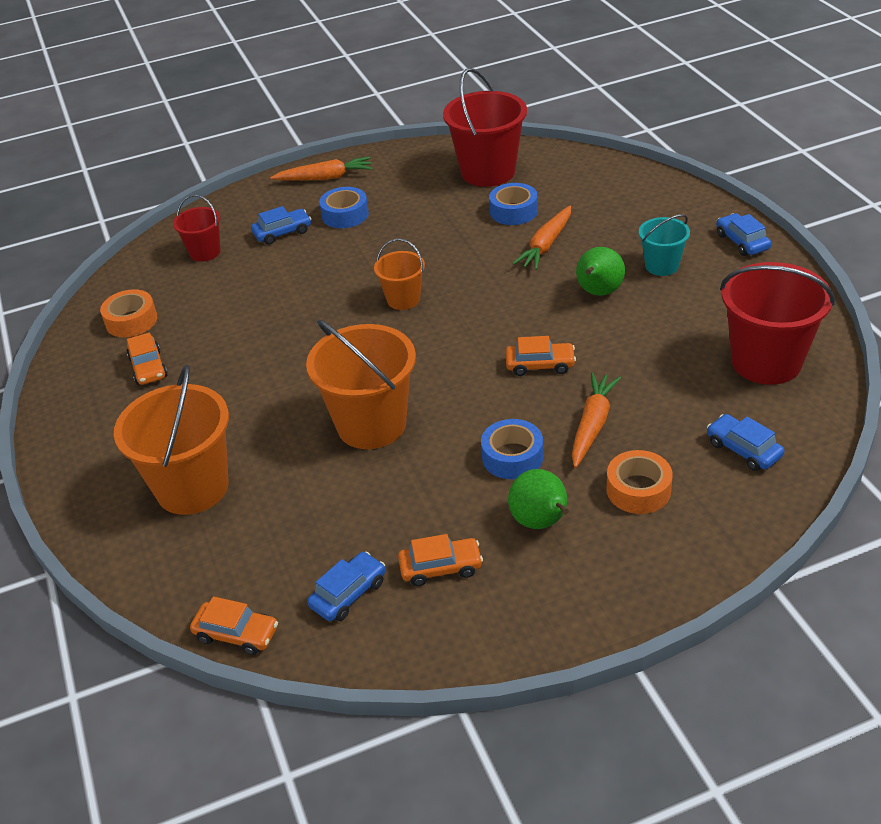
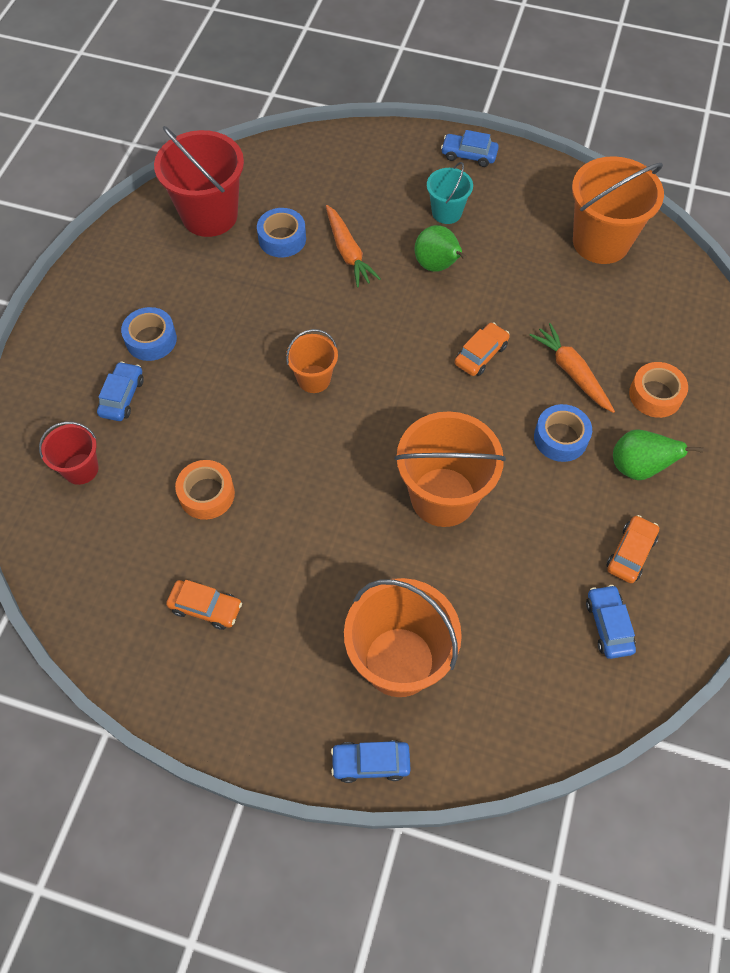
camera: 55 degrees left, 20 degrees up
orange tape [100,289,157,337] -> orange tape moved to [175,460,235,520]
orange car [190,596,278,655] -> none
orange carrot [270,157,373,181] -> none
blue car [707,414,784,471] -> blue car moved to [331,740,411,783]
red bucket [720,262,835,385] -> orange bucket [572,156,664,264]

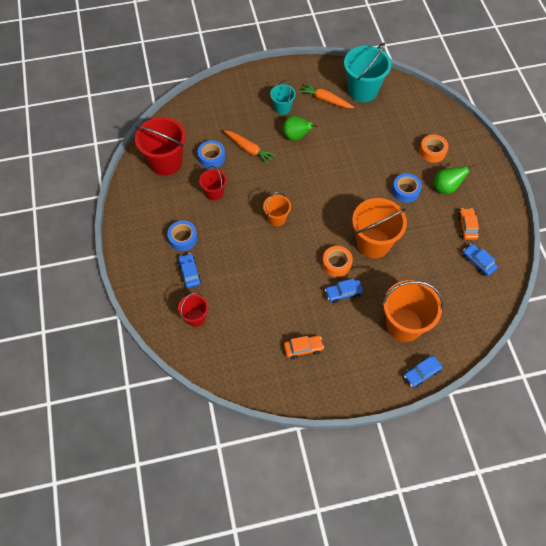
camera: 30 degrees left, 0 degrees up
orange tape [175,460,235,520] -> orange tape moved to [322,246,353,277]
blue car [441,130,499,167] -> blue car moved to [325,279,363,303]
orange car [455,322,510,376] -> none
orange carrot [530,323,615,413] -> orange carrot moved to [299,83,354,108]
orange bucket [572,156,664,264] -> turquoise bucket [344,43,392,102]
none -> red bucket [199,166,227,201]

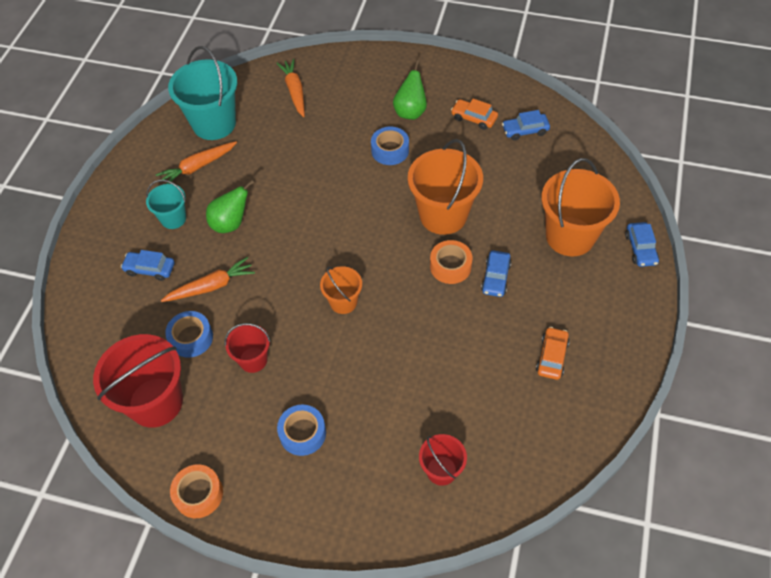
camera: 60 degrees left, 5 degrees down
blue car [178,253,201,288] -> blue car moved to [121,250,174,281]
orange tape [419,135,449,163] -> orange tape moved to [170,464,223,518]
none -> orange carrot [276,59,305,117]

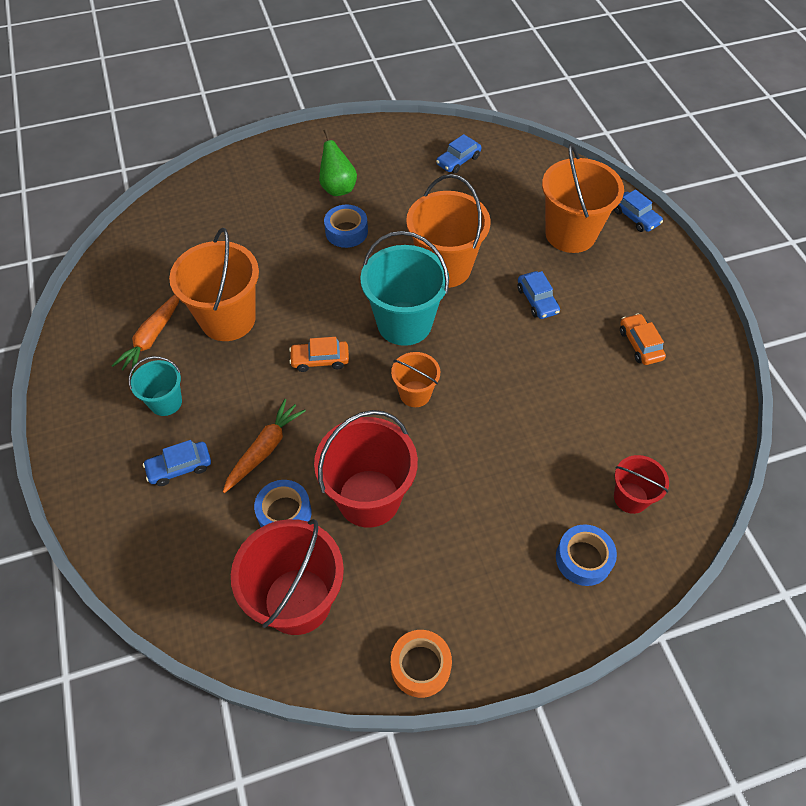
camera: 35 degrees left, 0 degrees up
turquoise bucket [168,46,237,140] -> turquoise bucket moved to [360,231,449,346]
green pear [206,180,254,233] -> none
red bucket [224,323,270,373] -> red bucket [314,410,418,528], size x1.85
orange carrot [276,59,305,117] -> none
blue tape [277,405,326,456] -> blue tape moved to [556,524,617,586]
orange tape [430,240,473,284] -> none
orange car [451,99,498,130] -> orange car moved to [289,337,349,372]
none -> orange bucket [169,227,259,341]

